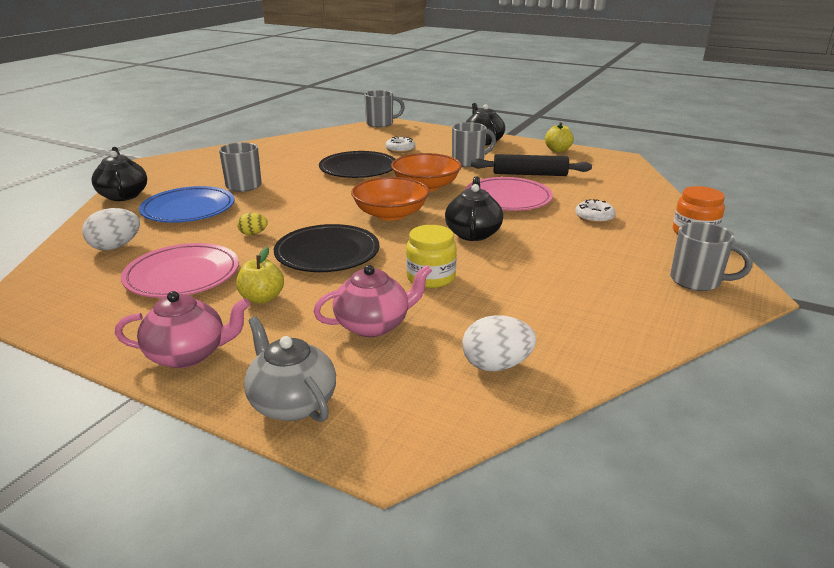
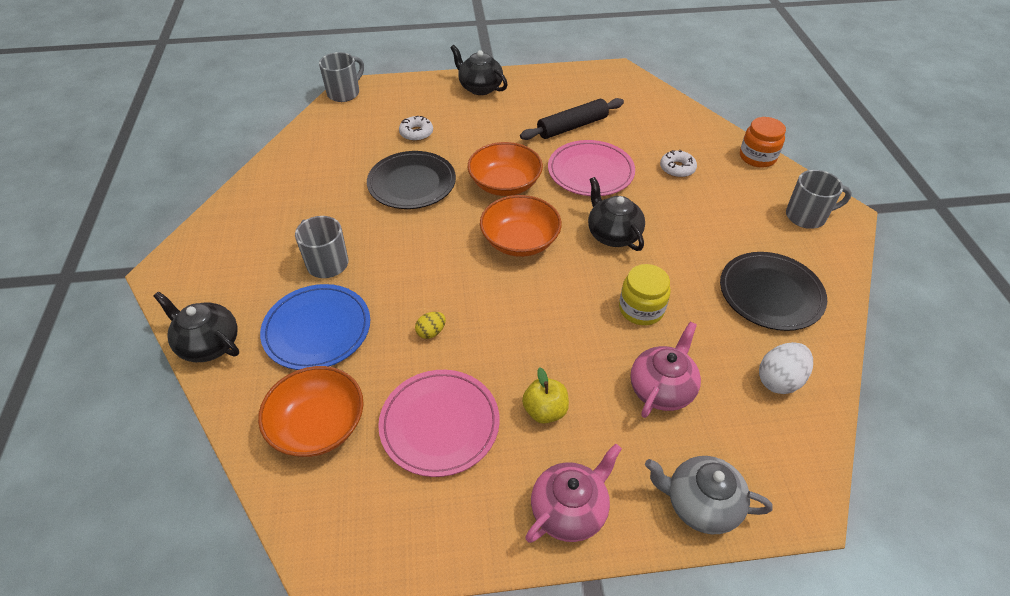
camera: 35 degrees left, 20 degrees up
white egg [82,208,140,250] -> orange bowl [258,366,364,457]
black plate [274,224,379,272] -> black plate moved to [720,252,827,331]
grey mug [452,122,496,167] -> none
yellow apple [545,122,574,152] -> none

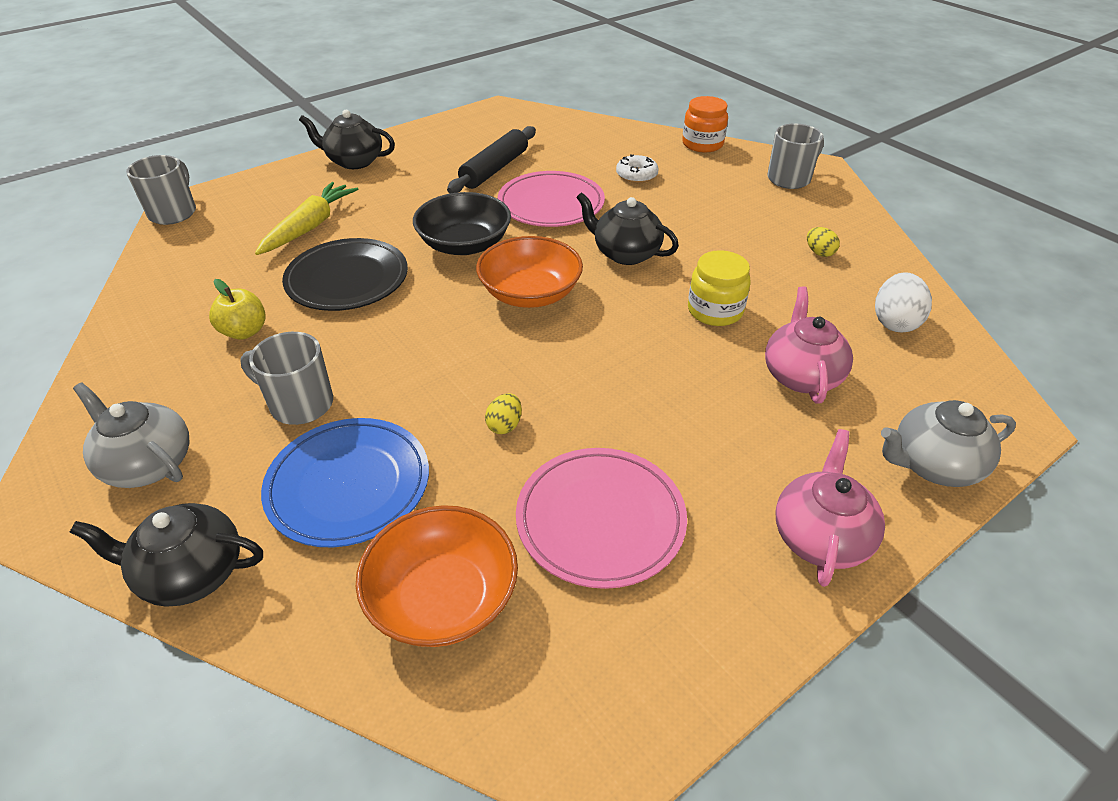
camera: 30 degrees left, 5 degrees down
white donut [399,116,433,141] -> yellow carrot [255,182,358,255]
orange bowl [468,142,543,196] -> black bowl [413,192,511,255]
yellow apple [522,367,569,424] -> yellow apple moved to [209,279,266,340]
black plate [720,252,827,331] -> yellow egg [807,227,840,257]
none -> grey teapot [73,382,189,488]

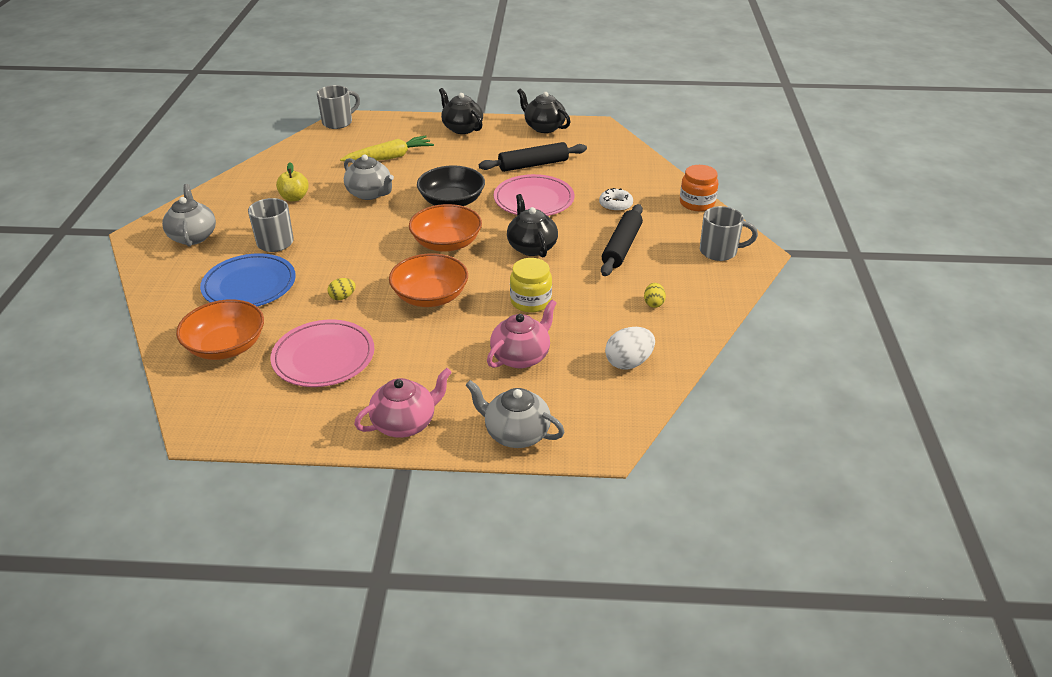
camera: 40 degrees right, 5 degrees down
black teapot [70,503,263,607] -> black teapot moved to [517,88,570,133]
black plate [282,238,408,311] -> grey teapot [344,154,394,200]
none -> orange bowl [389,253,468,307]
none -> black rolling pin [601,204,643,276]

